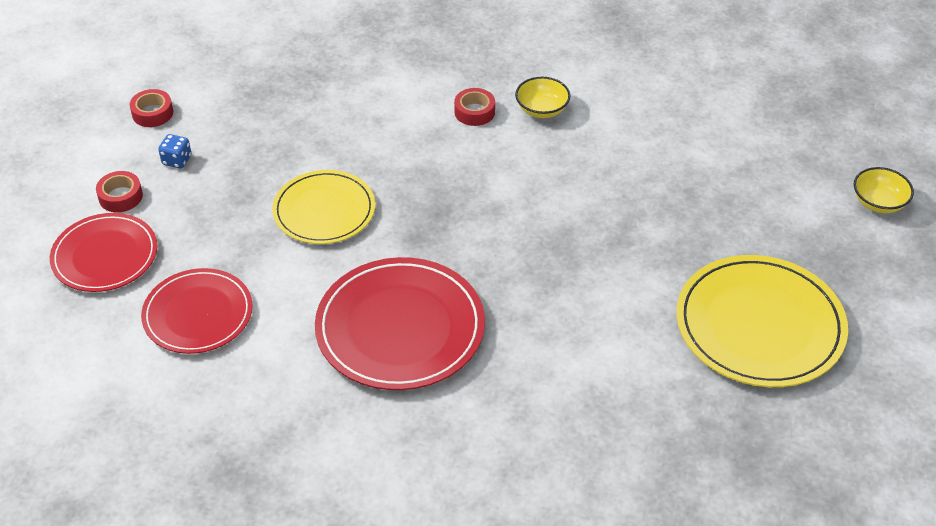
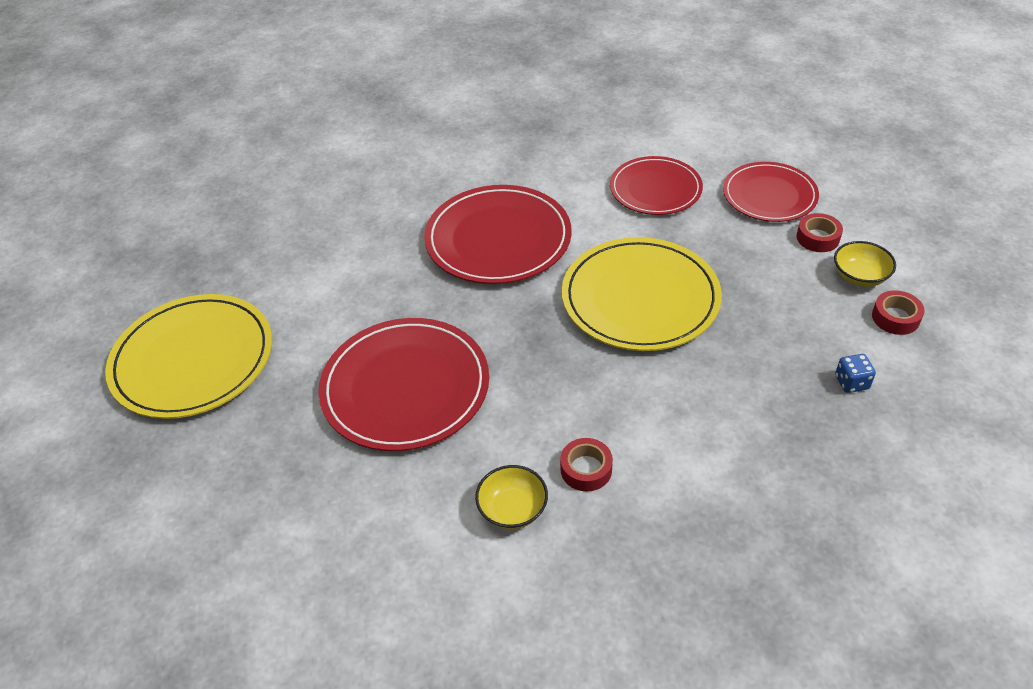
camera: 155 degrees right, 0 degrees up
blue dice [158,134,191,168] -> blue dice moved to [835,354,876,393]
yellow plate [272,170,375,244] -> yellow plate [562,237,722,351], size x1.53
yellow bowl [854,167,914,213] -> yellow bowl moved to [834,241,896,287]
none -> red plate [318,318,489,451]

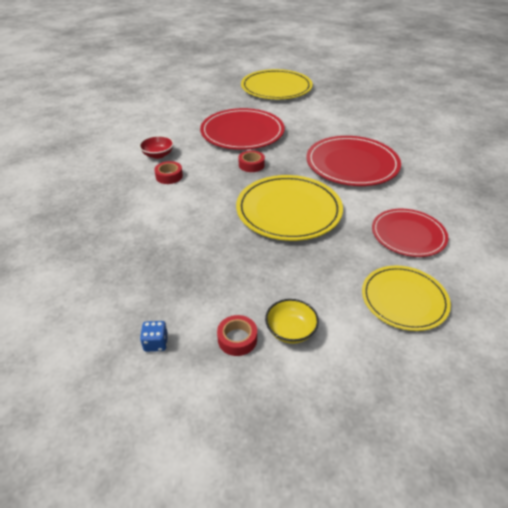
camera: 95 degrees right, 5 degrees down
yellow bowl [475,465,548,529] -> red bowl [139,136,174,159]
red plate [723,162,819,222] -> yellow plate [362,266,451,331]
red tape [796,213,843,252] -> red tape moved to [239,150,265,172]
blue dice [835,354,876,393] -> blue dice moved to [140,321,168,352]

